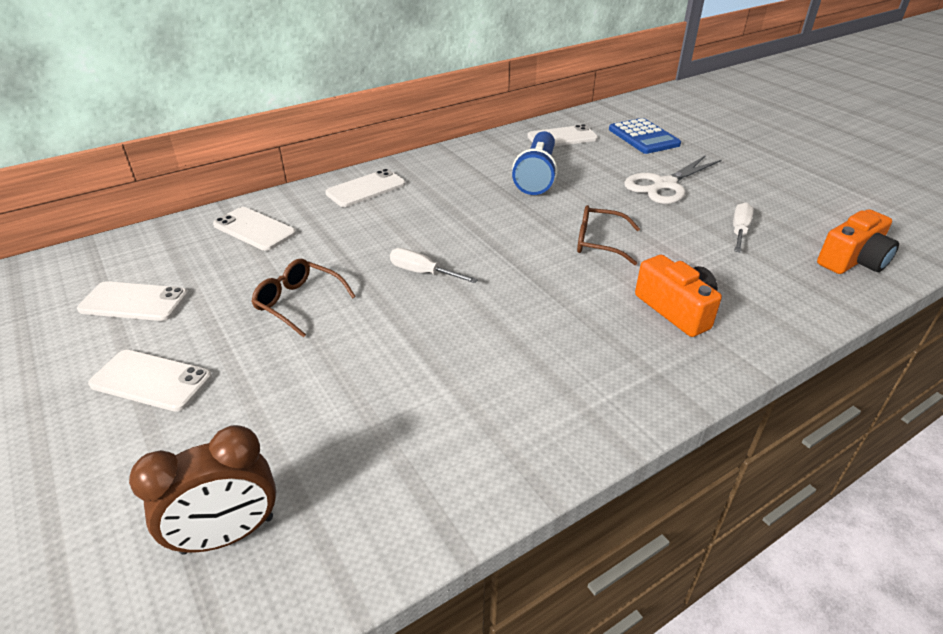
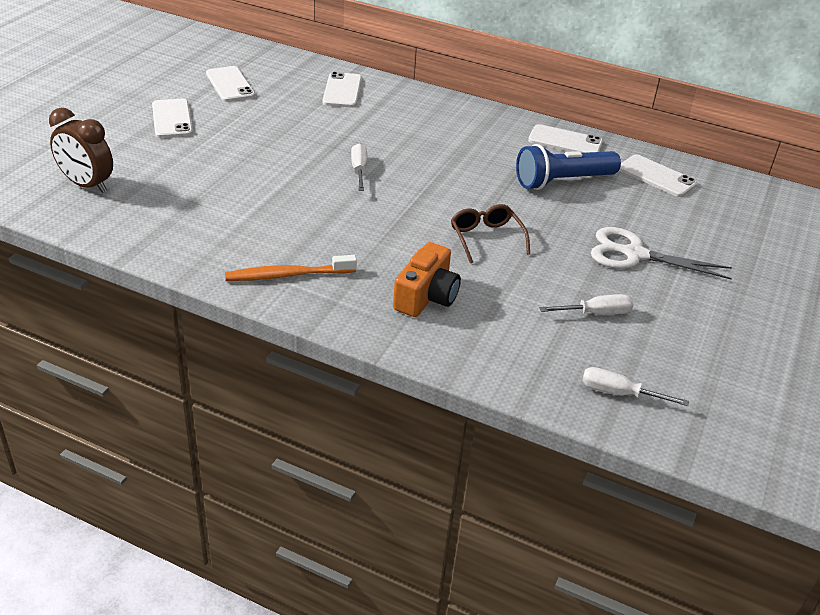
camera: 55 degrees right, 0 degrees up
brown glasses [251,259,356,338] -> none
white phone [325,169,406,207] -> white phone moved to [528,124,603,153]
blue calculator [609,118,681,154] -> none
orange camera [817,209,899,274] -> white screwdriver [582,367,689,406]
none -> orange toothbrush [225,255,357,281]

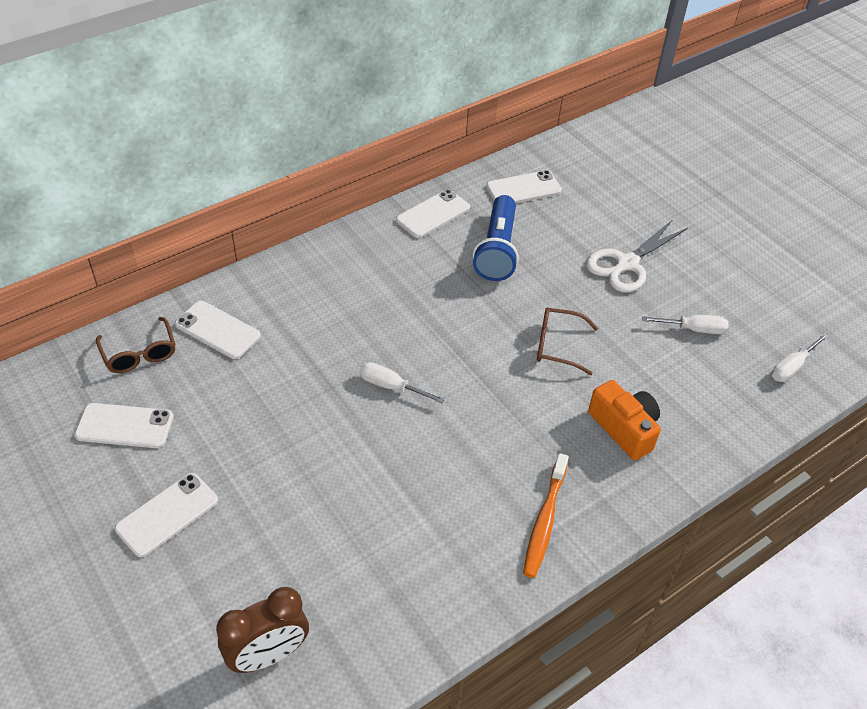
camera: 60 degrees left, 10 degrees up
white phone [152,99,193,138] -> white phone turned 60 degrees counterclockwise [115,473,218,557]
white screwdriver [539,294,634,315] -> white screwdriver turned 75 degrees clockwise [642,315,729,334]
none -> brown glasses [96,317,175,373]

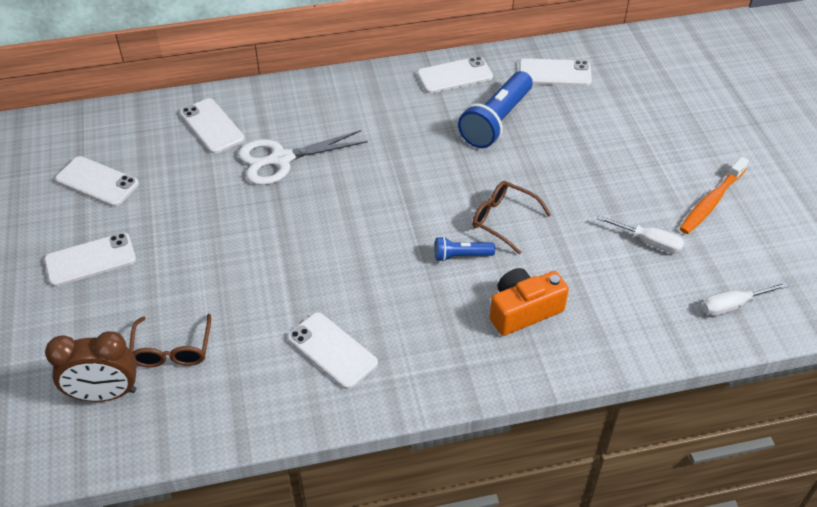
camera: 25 degrees right, 0 degrees up
brown glasses [96,317,175,373] -> brown glasses moved to [129,314,211,367]
white screwdriver [360,362,445,403] -> none
orange toothbrush [523,453,569,578] -> orange toothbrush moved to [679,157,749,234]
white scissors [586,219,688,292] -> white scissors moved to [238,130,368,185]
orange camera [588,380,661,460] -> orange camera turned 105 degrees counterclockwise [490,268,569,336]
none -> white phone [287,312,378,389]
none -> blue flashlight [435,236,495,262]

